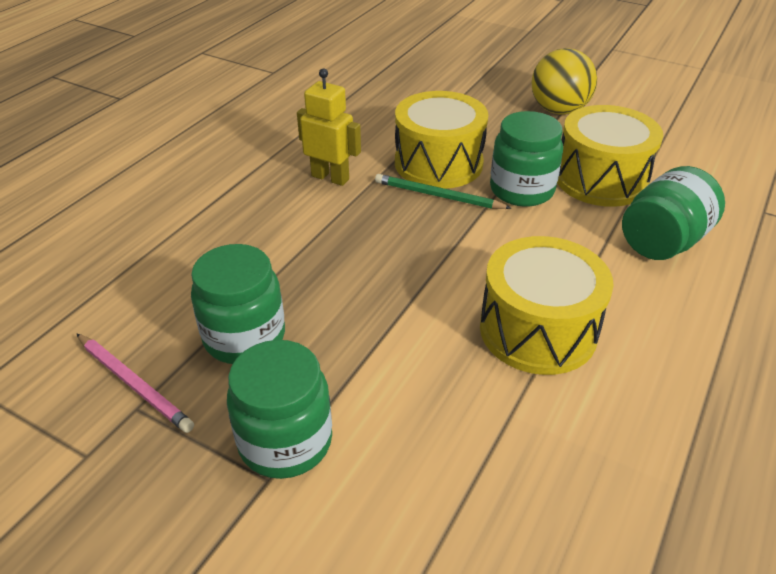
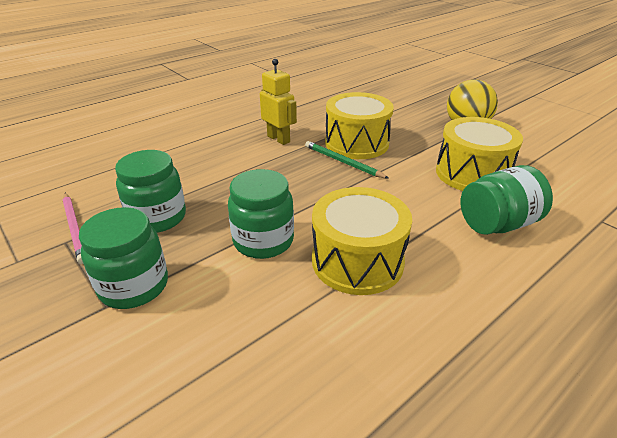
camera: 20 degrees right, 5 degrees down
green jar [490,111,563,207] -> green jar moved to [228,169,294,259]

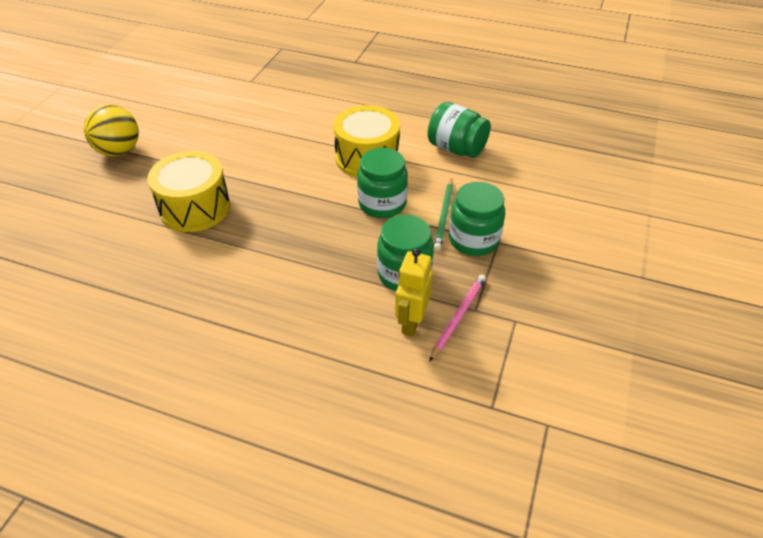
camera: 120 degrees left, 10 degrees up
yellow robot [260,59,297,145] -> yellow robot moved to [395,248,433,336]
green pencil [305,141,389,179] -> green pencil moved to [434,178,453,251]
yellow drum [436,117,523,191] -> none
green jar [461,165,553,235] -> green jar moved to [427,102,491,158]

